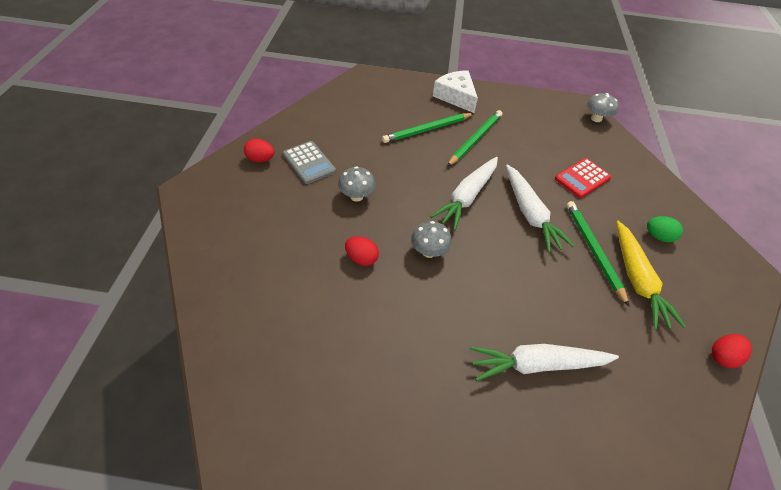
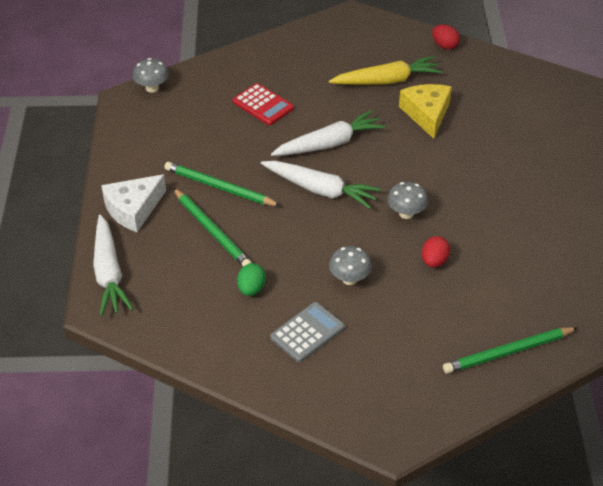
camera: 95 degrees left, 5 degrees down
red egg [244,139,274,162] -> none
white carrot [469,344,619,381] -> white carrot moved to [93,215,133,316]
green pencil [566,201,629,306] -> green pencil moved to [443,327,578,374]
green egg [647,216,683,242] -> green egg moved to [237,263,266,296]
none -> yellow cheese [399,84,452,139]

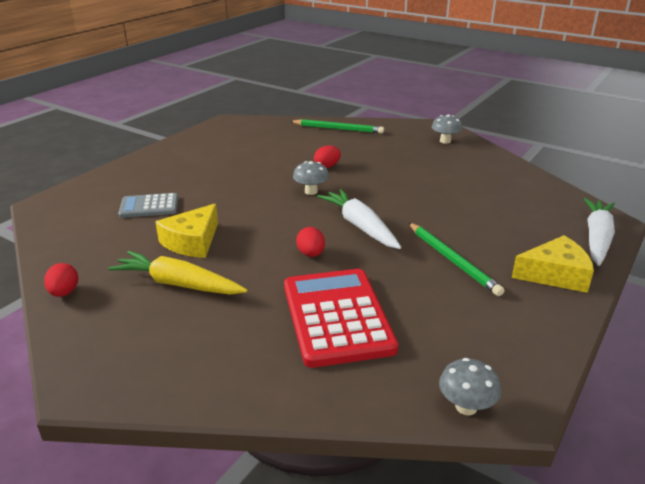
camera: 145 degrees left, 15 degrees down
white cheese [101,174,166,232] -> yellow cheese [512,235,594,293]
green pencil [173,188,252,266] -> none
red calculator [233,83,294,125] -> red calculator [284,269,398,368], size x1.80
green egg [237,263,266,296] -> none
grey calculator [270,302,345,362] -> grey calculator moved to [118,193,178,218]
white carrot [271,110,386,156] -> red egg [296,227,325,257]
grey mushroom [329,246,372,285] -> grey mushroom moved to [431,114,463,144]

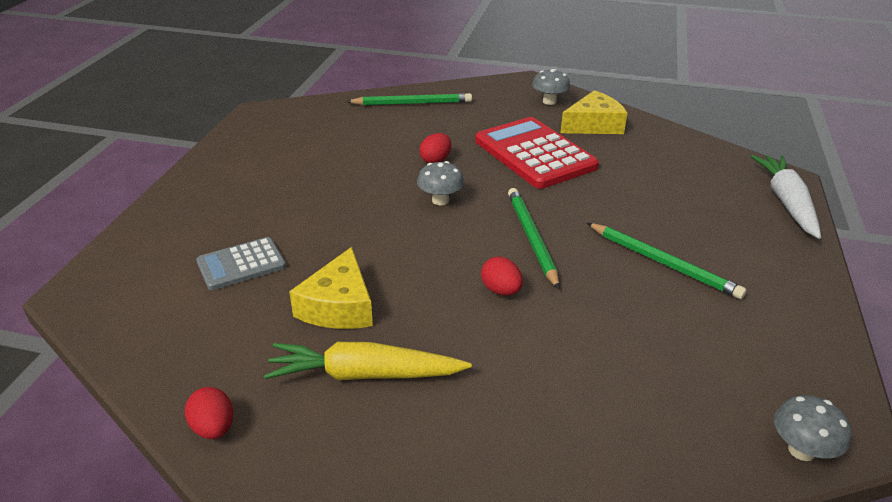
camera: 20 degrees left, 5 degrees up
red calculator [284,269,398,368] -> red calculator moved to [475,117,599,189]
white carrot [317,189,401,249] -> green pencil [508,188,559,289]
yellow cheese [512,235,594,293] -> yellow cheese moved to [560,90,628,134]

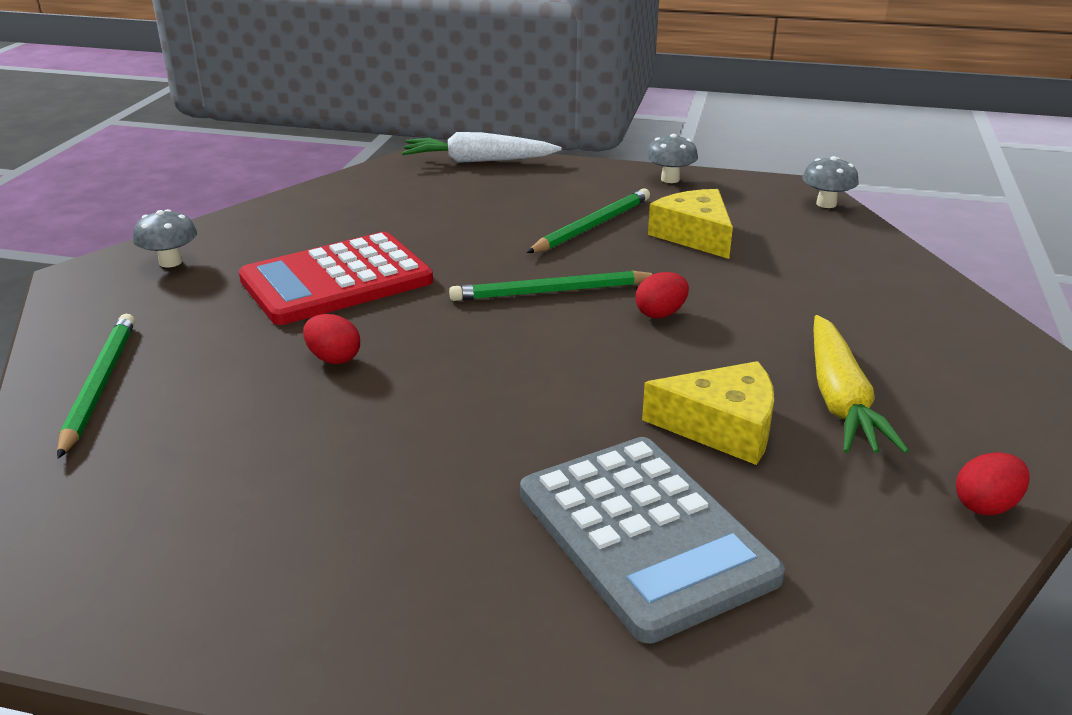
camera: 90 degrees left, 5 degrees down
grey calculator [196,237,286,290] -> grey calculator [520,437,785,643], size x1.80
grey mushroom [417,161,464,205] -> grey mushroom moved to [646,134,698,183]
yellow cheese [560,90,628,134] -> yellow cheese moved to [648,189,733,259]

